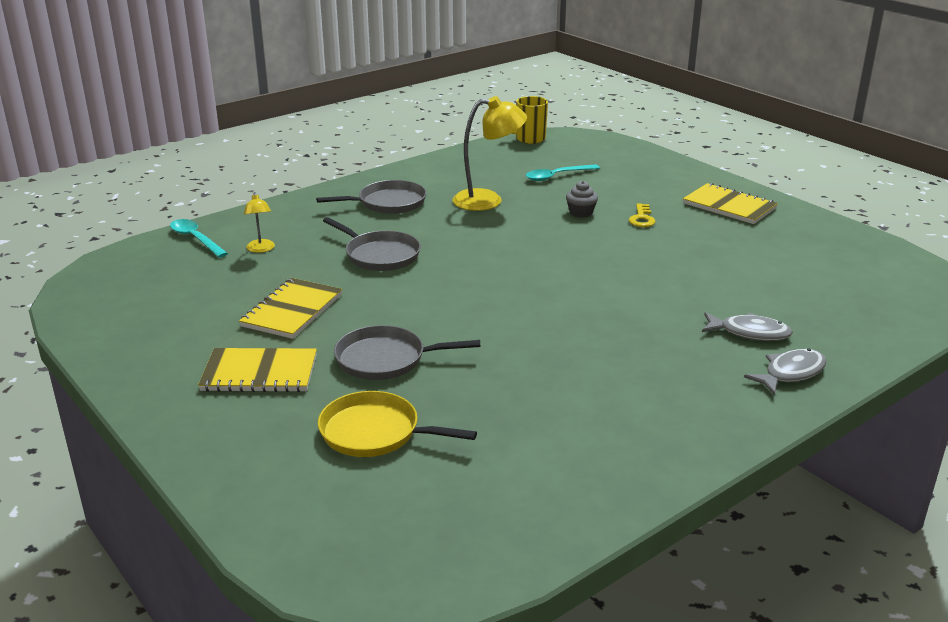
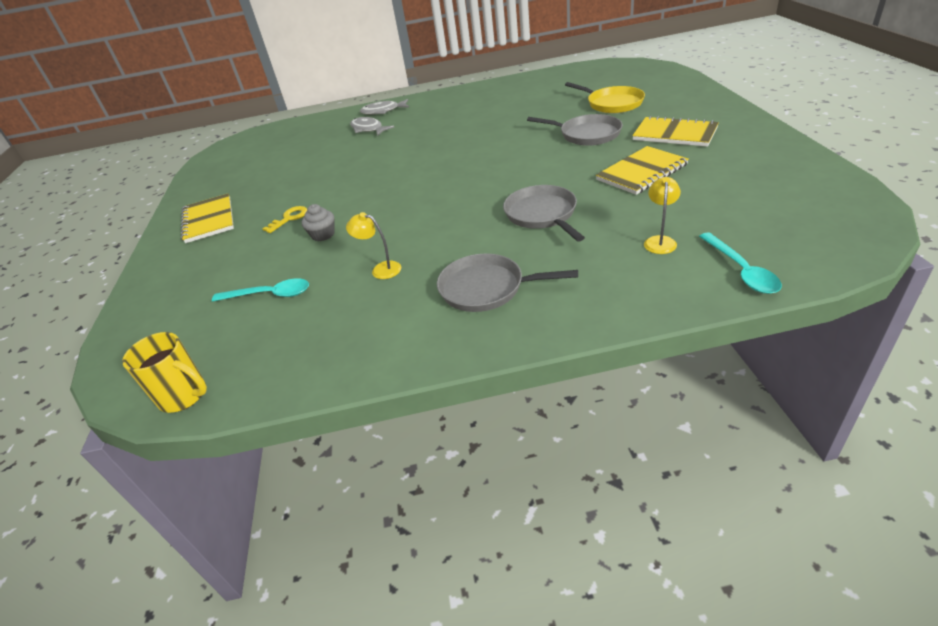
camera: 145 degrees left, 10 degrees up
yellow lamp [452,96,527,211] -> yellow lamp [346,212,401,279], size x0.52

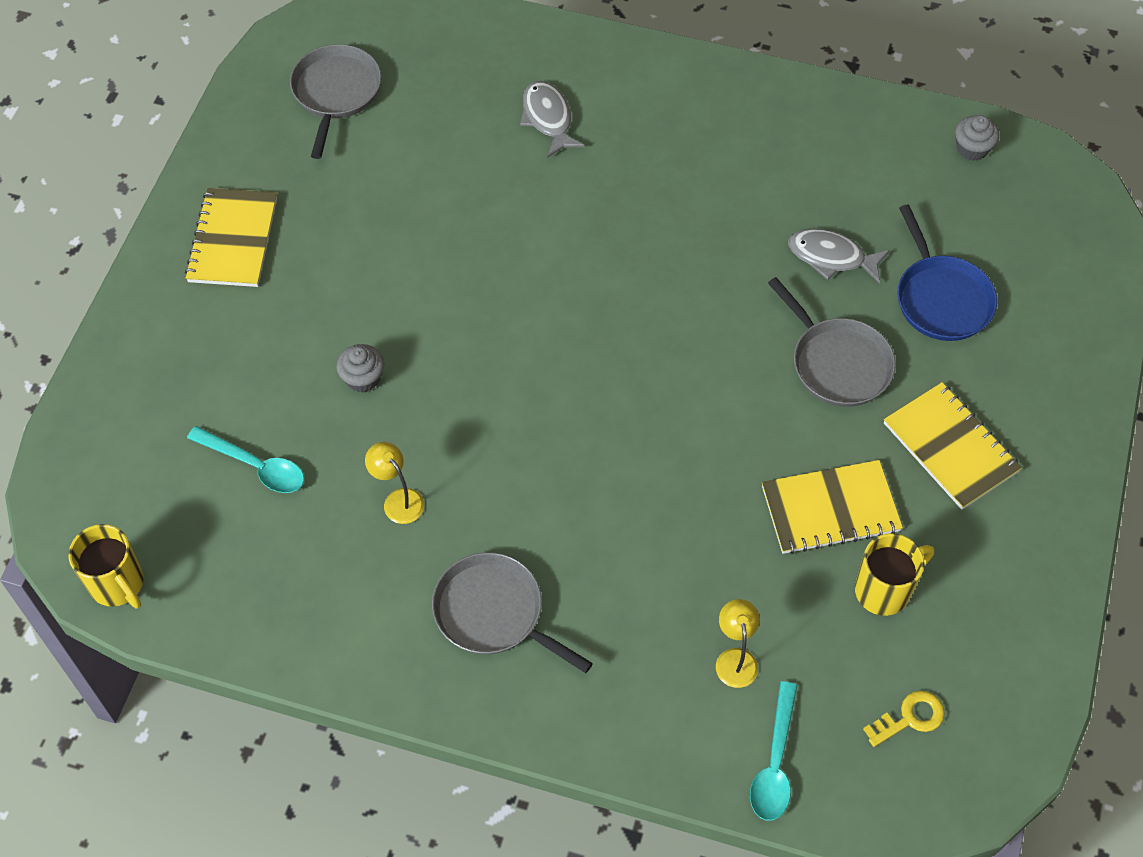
camera: 20 degrees right, 20 degrees up
yellow key [262,206,307,233] -> yellow key moved to [863,691,945,747]
grey fish [360,99,409,115] -> grey fish moved to [789,228,890,284]
grey pan [503,185,585,242] -> grey pan moved to [290,44,382,159]
yellow pan [565,82,645,113] -> blue pan [897,205,997,341]
yellow lamp [644,177,681,254] -> yellow lamp turned 45 degrees counterclockwise [716,599,760,688]
none -> yellow mug [855,533,934,616]
none -> grey cupcake [955,115,999,161]

